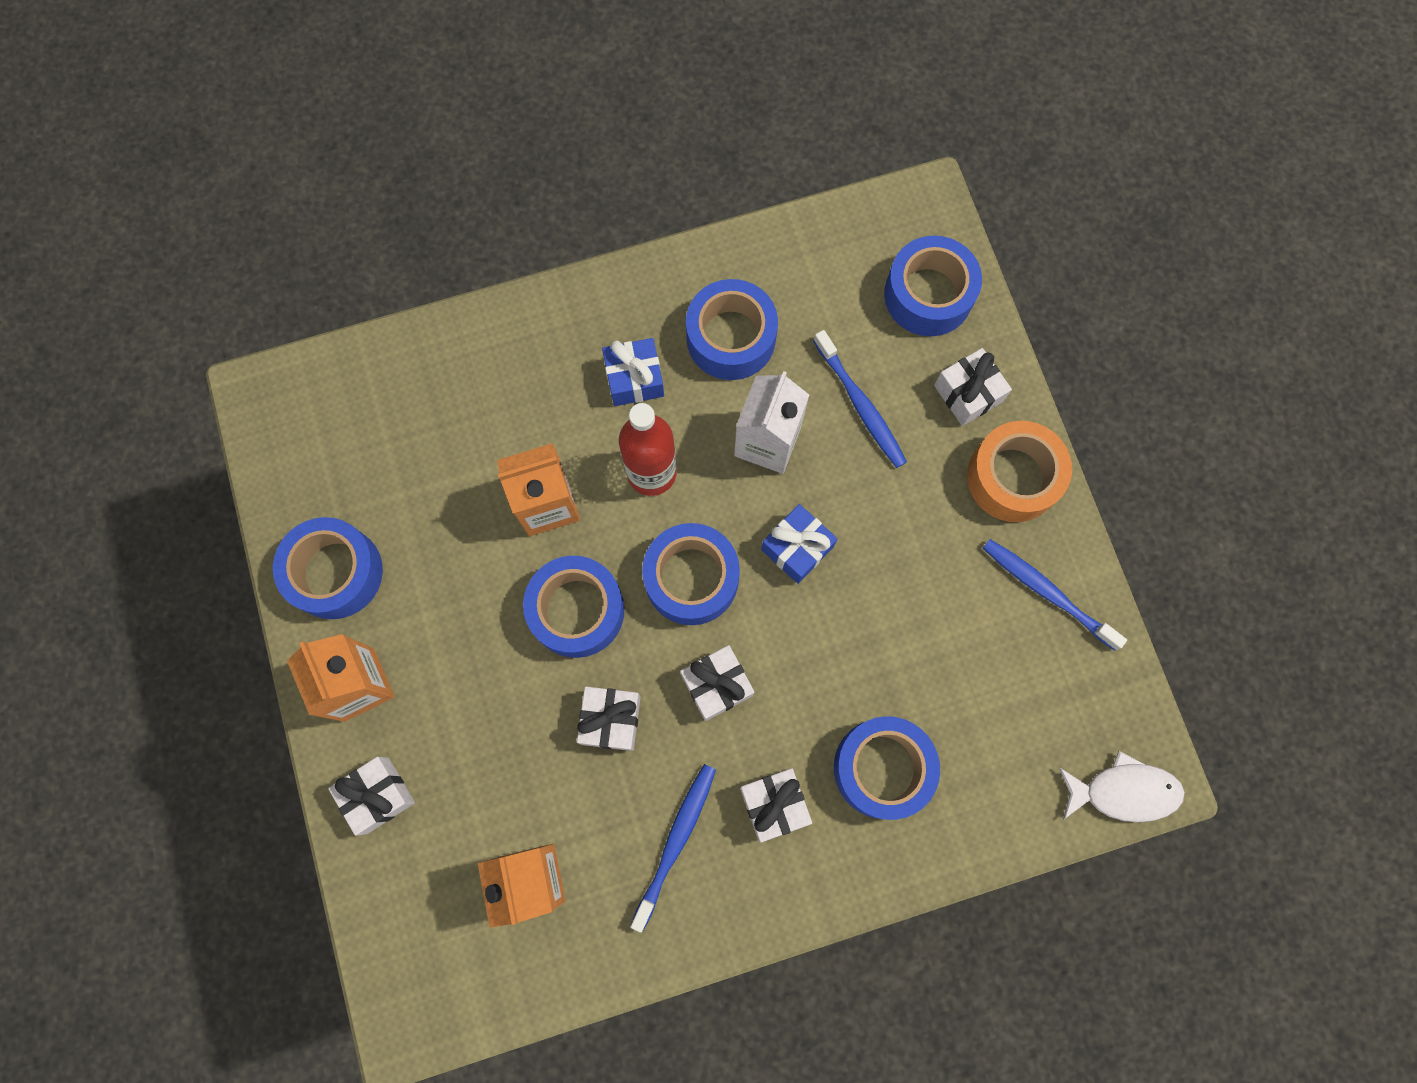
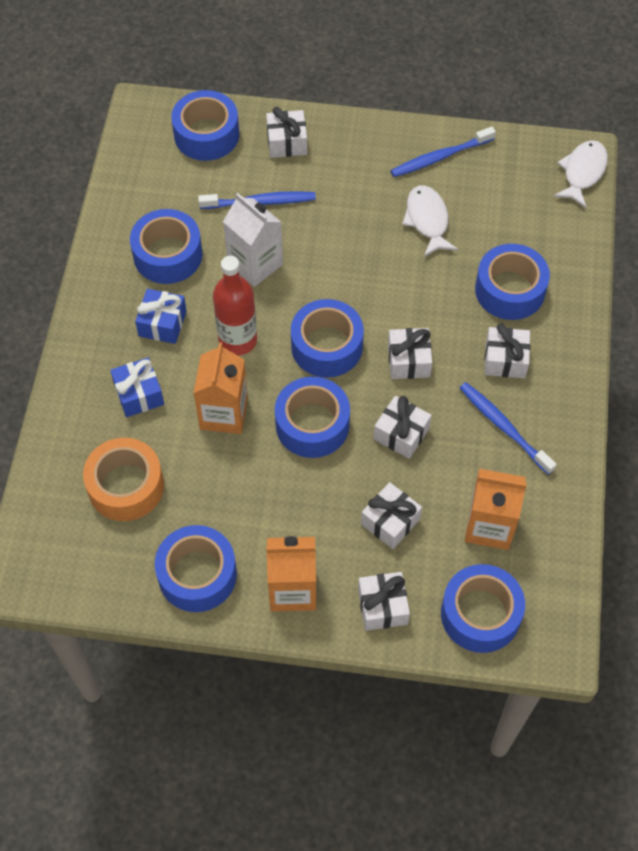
camera: 65 degrees left, 15 degrees down
blue gift [761,504,837,584] -> blue gift moved to [110,358,164,417]
orange tape [967,421,1072,522] -> orange tape moved to [83,438,164,521]
none -> white gift [361,482,422,549]
none -> white fish [402,185,458,257]
none -> blue tape [441,564,525,653]

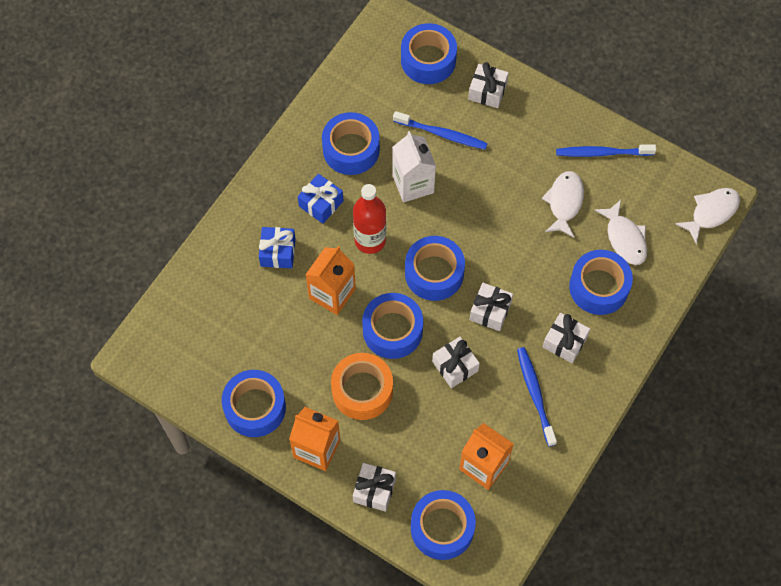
camera: 25 degrees right, 5 degrees up
orange tape [83,438,164,521] -> orange tape moved to [331,353,393,420]
white gift [361,482,422,549] -> none
none -> white fish [594,200,647,265]

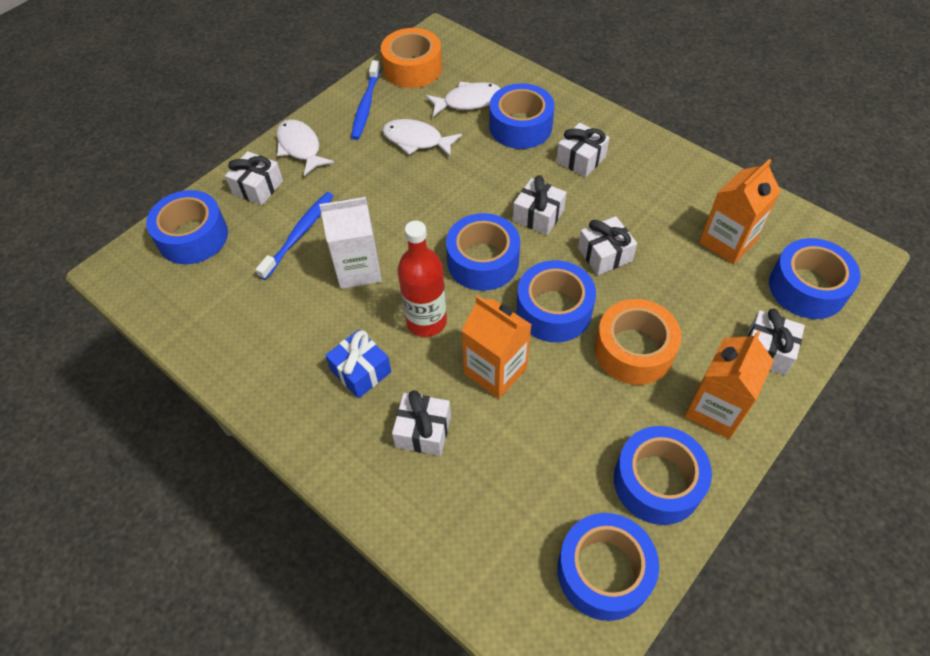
camera: 80 degrees left, 10 degrees down
blue gift [259,227,295,268] -> white gift [392,390,451,456]
blue tape [322,112,380,175] -> blue tape moved to [557,513,659,621]
blue toothbrush [517,347,557,446] -> none
white fish [675,188,740,244] -> white fish moved to [276,119,334,176]
none -> orange tape [381,28,442,88]

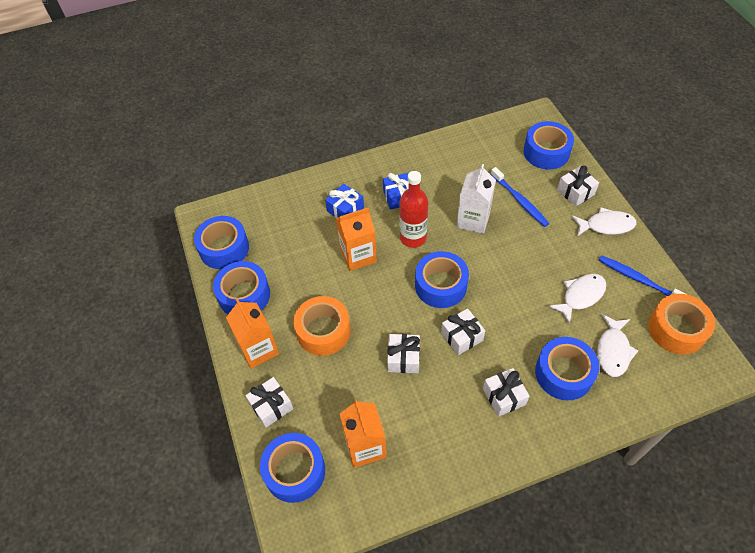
camera: 120 degrees right, 0 degrees up
white gift [392,390,451,456] -> blue gift [325,184,364,218]
blue tape [517,260,596,342] -> none

